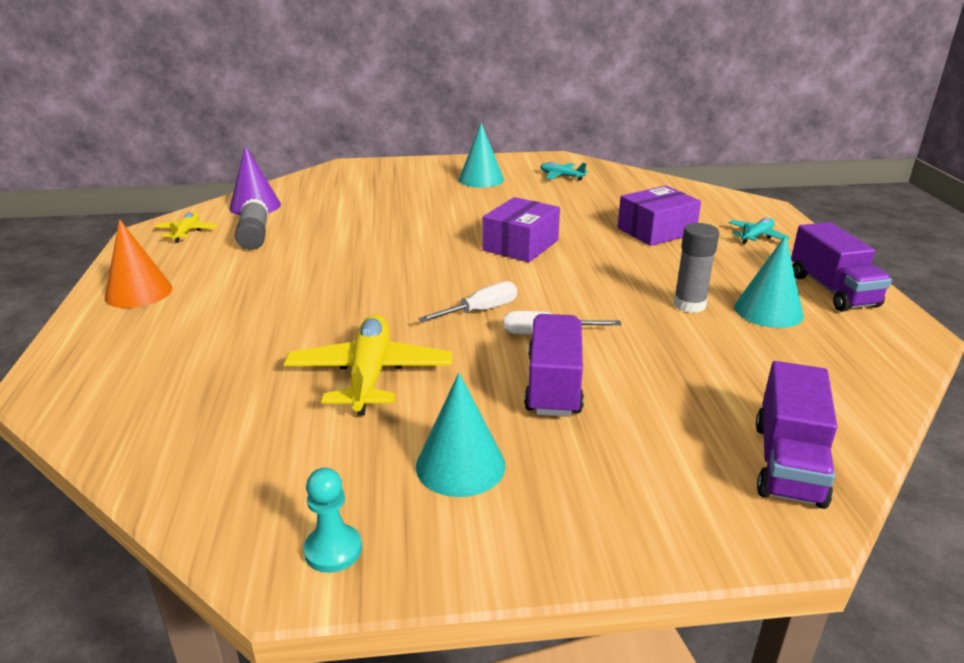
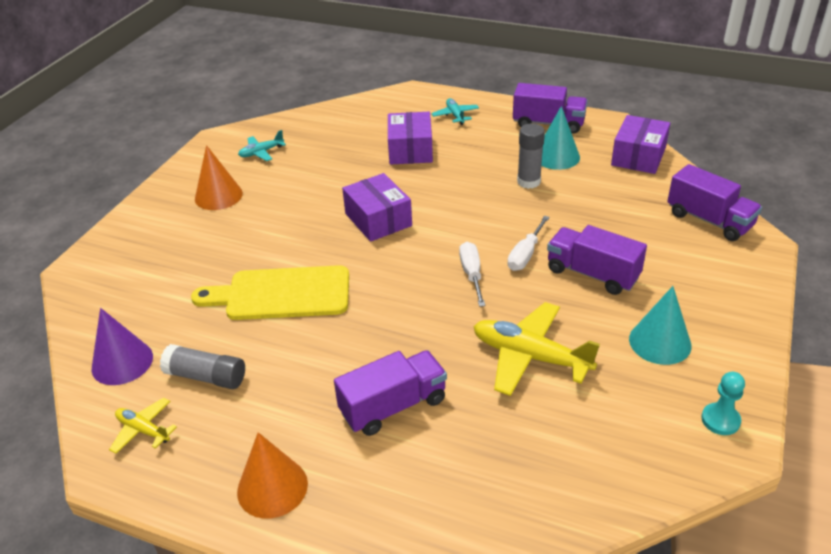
camera: 60 degrees left, 10 degrees up
turquoise cone [459,123,504,188] -> orange cone [195,145,243,210]
none -> yellow cutting board [191,265,349,320]
none -> purple truck [334,350,447,436]
none -> purple box [611,115,670,174]

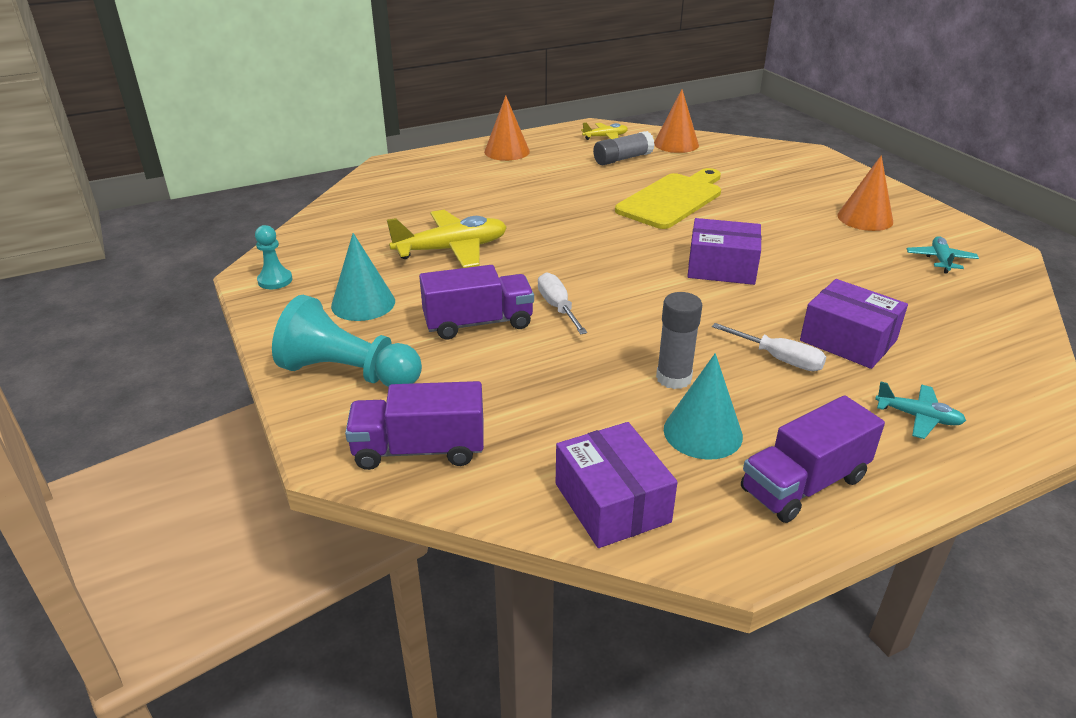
camera: 130 degrees right, 5 degrees down
purple cone [92,308,153,385] -> orange cone [654,89,699,153]
purple truck [334,350,447,436] -> none
white screwdriver [459,242,485,307] -> white screwdriver moved to [712,323,826,371]
none -> turquoise pawn [272,295,422,387]

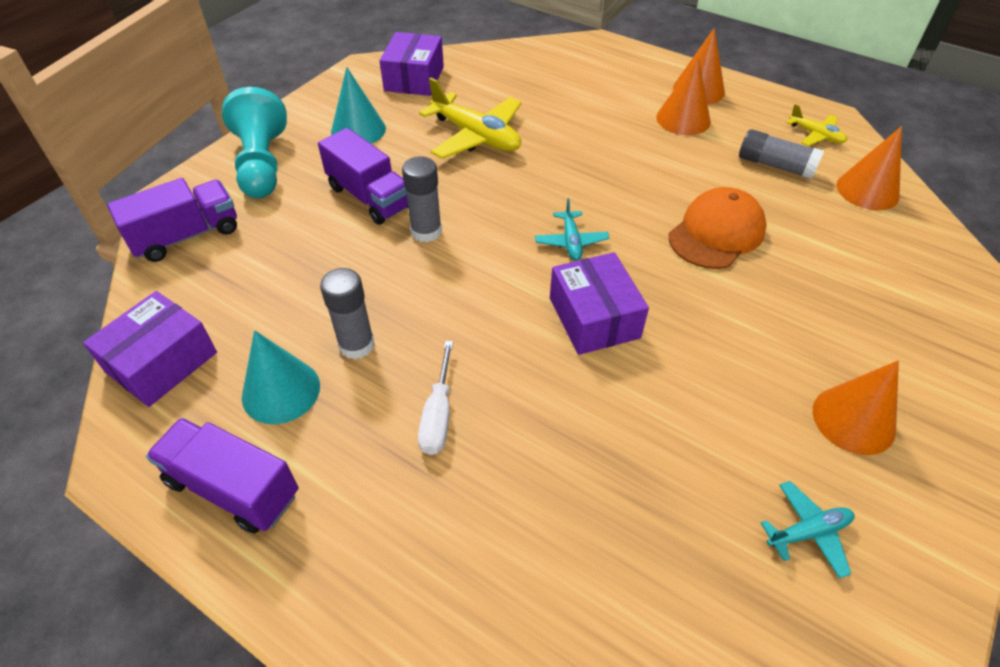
camera: 60 degrees right, 15 degrees up
turquoise pawn [255,225,292,289] -> none
purple truck [345,381,484,470] -> purple truck turned 90 degrees clockwise [107,178,237,262]
white screwdriver [538,272,587,334] -> grey glue stick [402,156,442,242]
yellow cutting board [615,168,721,229] -> orange cap [669,187,767,269]
purple box [800,279,908,369] -> purple box moved to [379,32,444,96]
turquoise plane [875,381,966,439] -> turquoise plane moved to [535,198,609,261]
none -> orange cone [656,56,711,135]

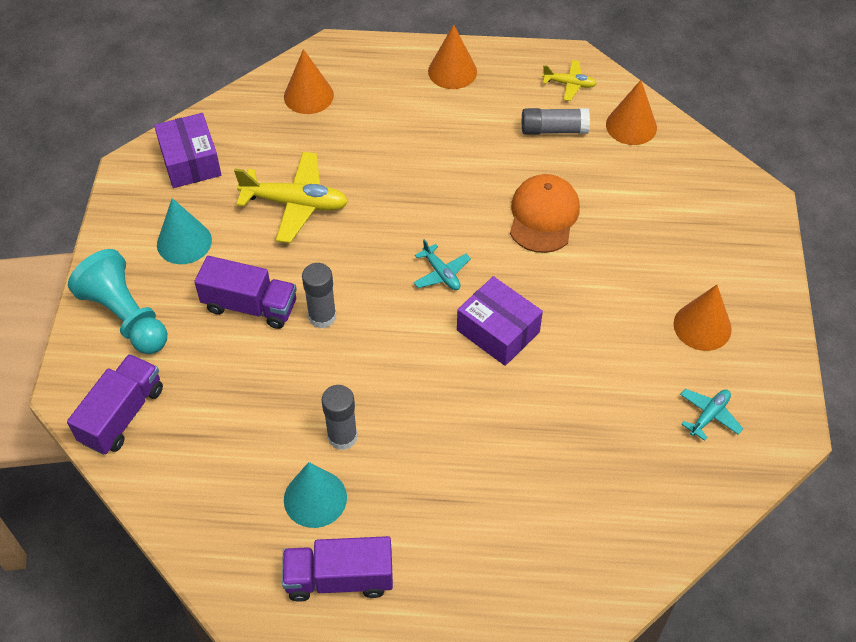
camera: 30 degrees left, 5 degrees up
purple box [83,291,217,407] -> none
white screwdriver [418,341,453,455] -> none
orange cone [656,56,711,135] -> orange cone moved to [284,49,334,114]

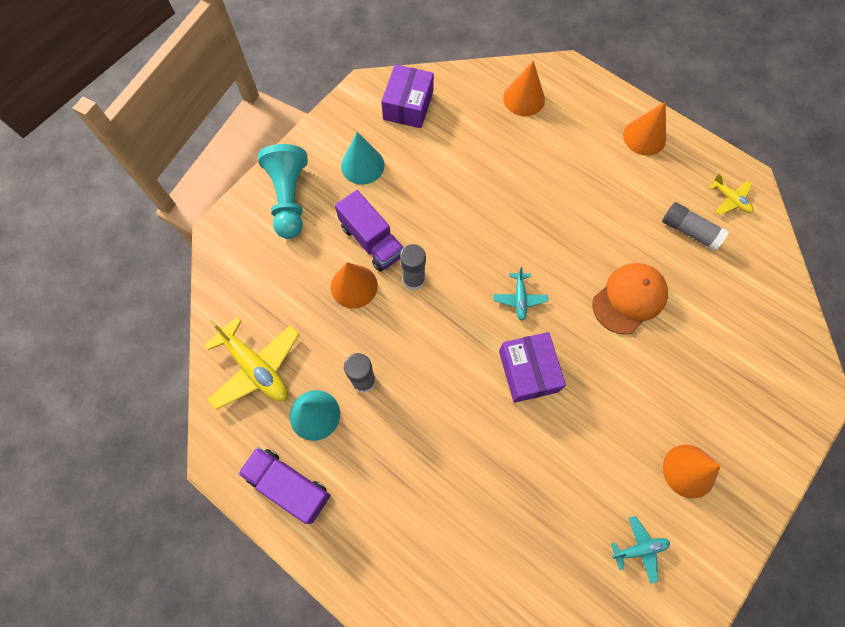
camera: 35 degrees right, 15 degrees up
purple truck [67,354,163,455] -> none
yellow plane [234,152,348,243] -> yellow plane moved to [204,317,299,410]
orange cone [606,80,657,145] -> orange cone moved to [331,262,378,308]

